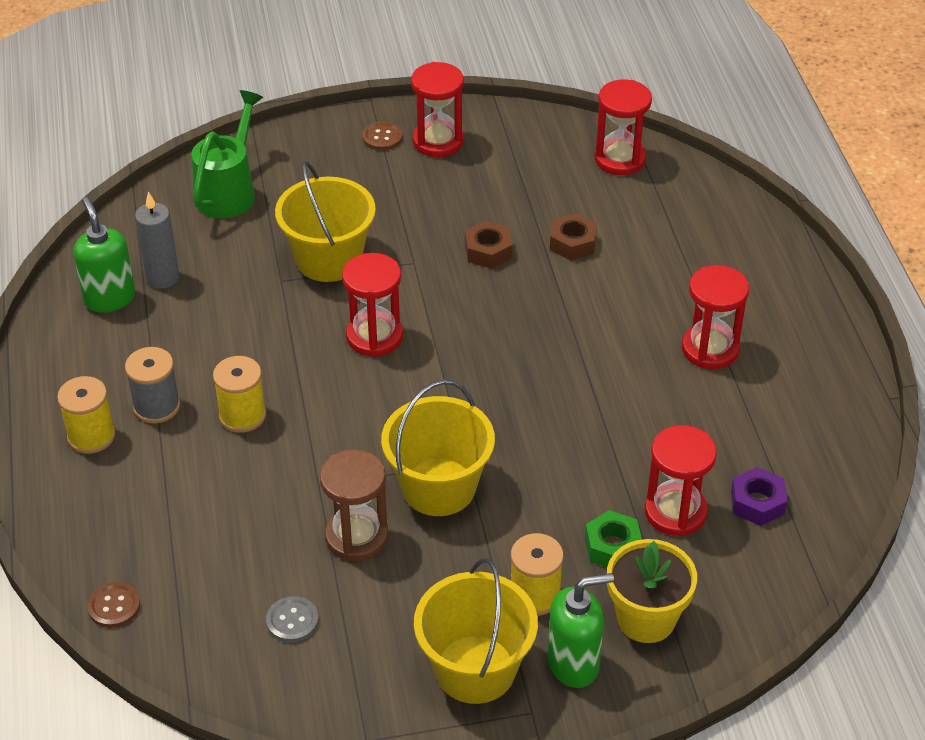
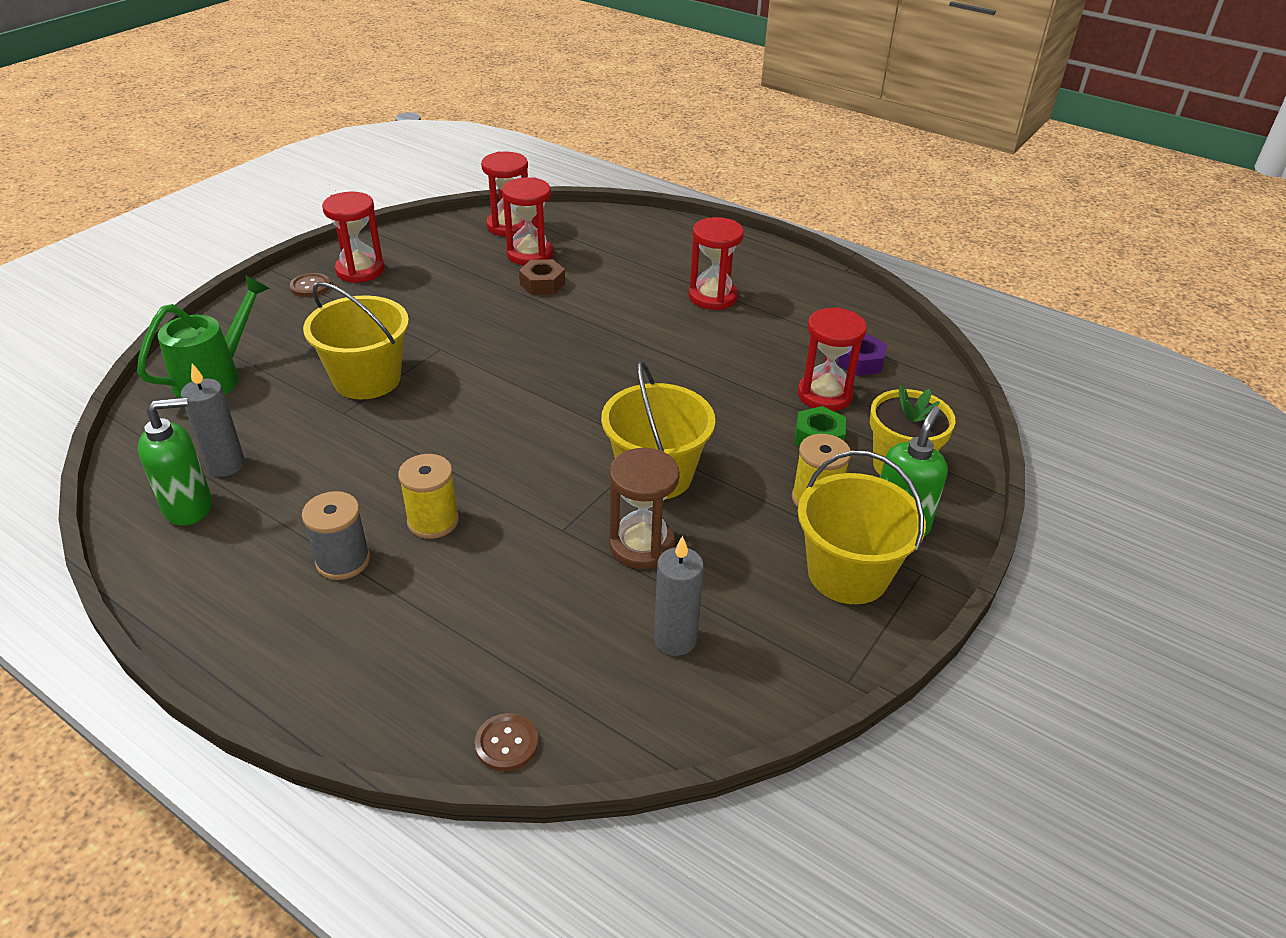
camera: 45 degrees left, 5 degrees down
yellow spool [57,376,115,454] -> none
green soap dispenser [73,197,135,313] -> green soap dispenser turned 135 degrees clockwise [138,397,212,526]
green watering can [191,90,263,218] -> green watering can turned 60 degrees clockwise [137,275,270,398]
grey button [266,596,319,643] -> grey candle [654,536,704,656]
red hourglass [342,253,403,357] -> red hourglass moved to [502,177,553,265]
brown nut [465,221,513,269] -> none

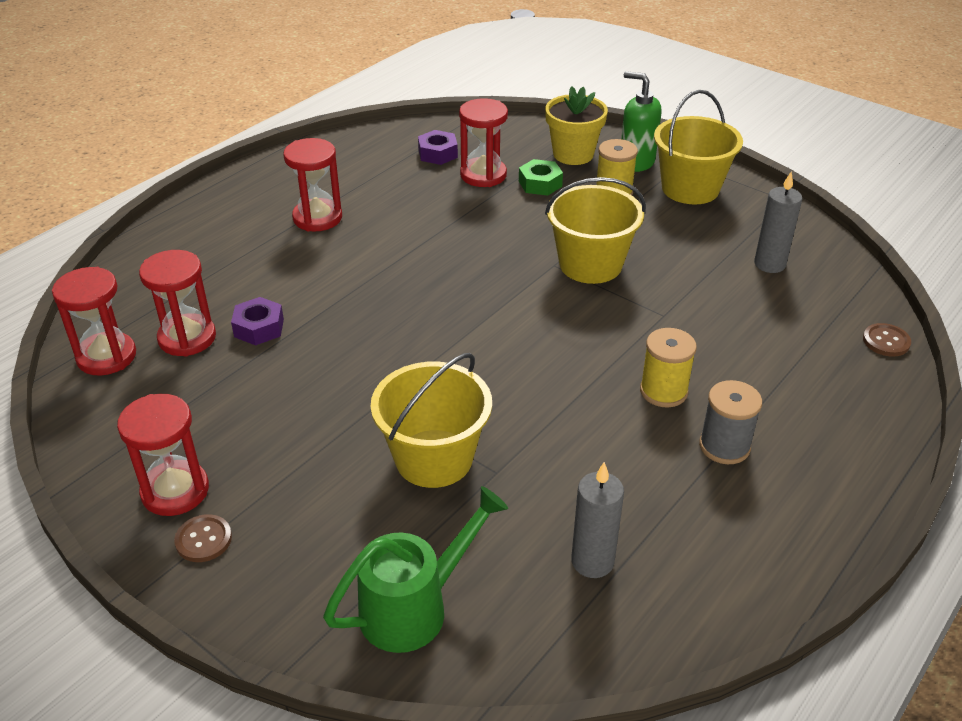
camera: 85 degrees left, 0 degrees up
green watering can [137,275,270,398] -> green watering can turned 105 degrees clockwise [323,486,508,653]
green soap dispenser [138,397,212,526] -> none
brown nut [519,259,565,295] -> purple nut [231,297,284,345]
brown hourglass [609,448,680,569] -> none

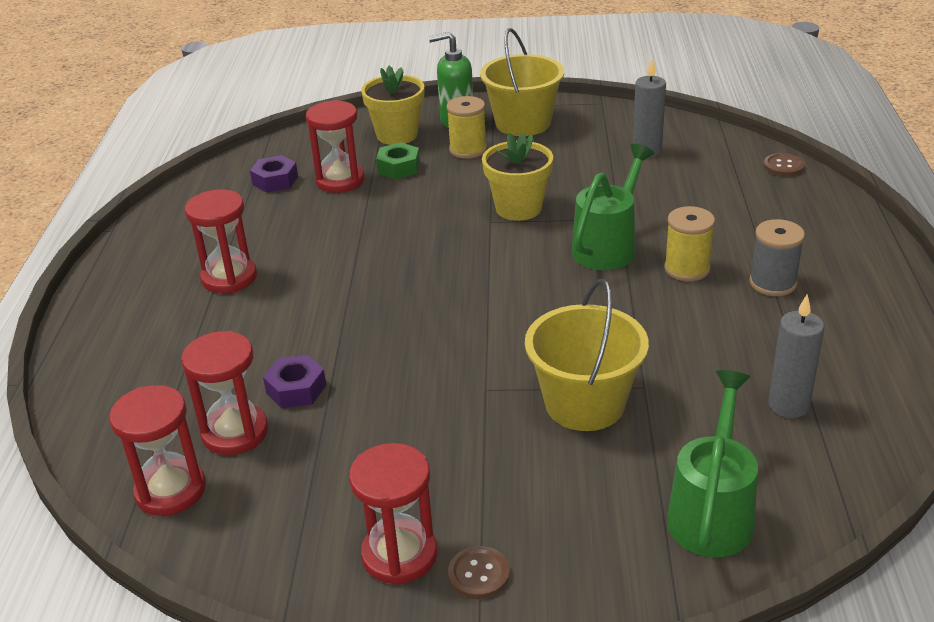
camera: 35 degrees left, 5 degrees down
yellow bucket [545,177,646,284] -> yellow flower pot [482,132,553,221]
none -> green watering can [572,144,654,270]

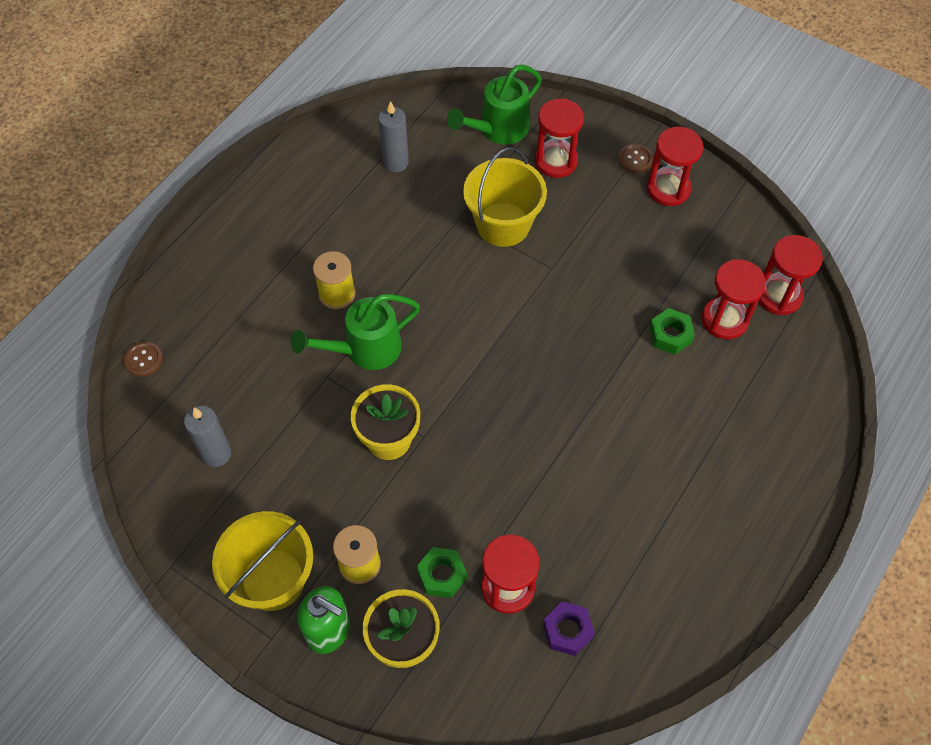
camera: 150 degrees left, 25 degrees up
red hourglass [185,189,257,293] -> red hourglass moved to [535,98,584,178]
purple nut [263,355,326,409] -> green nut [649,308,695,355]
grey spool [749,219,805,296] -> none

